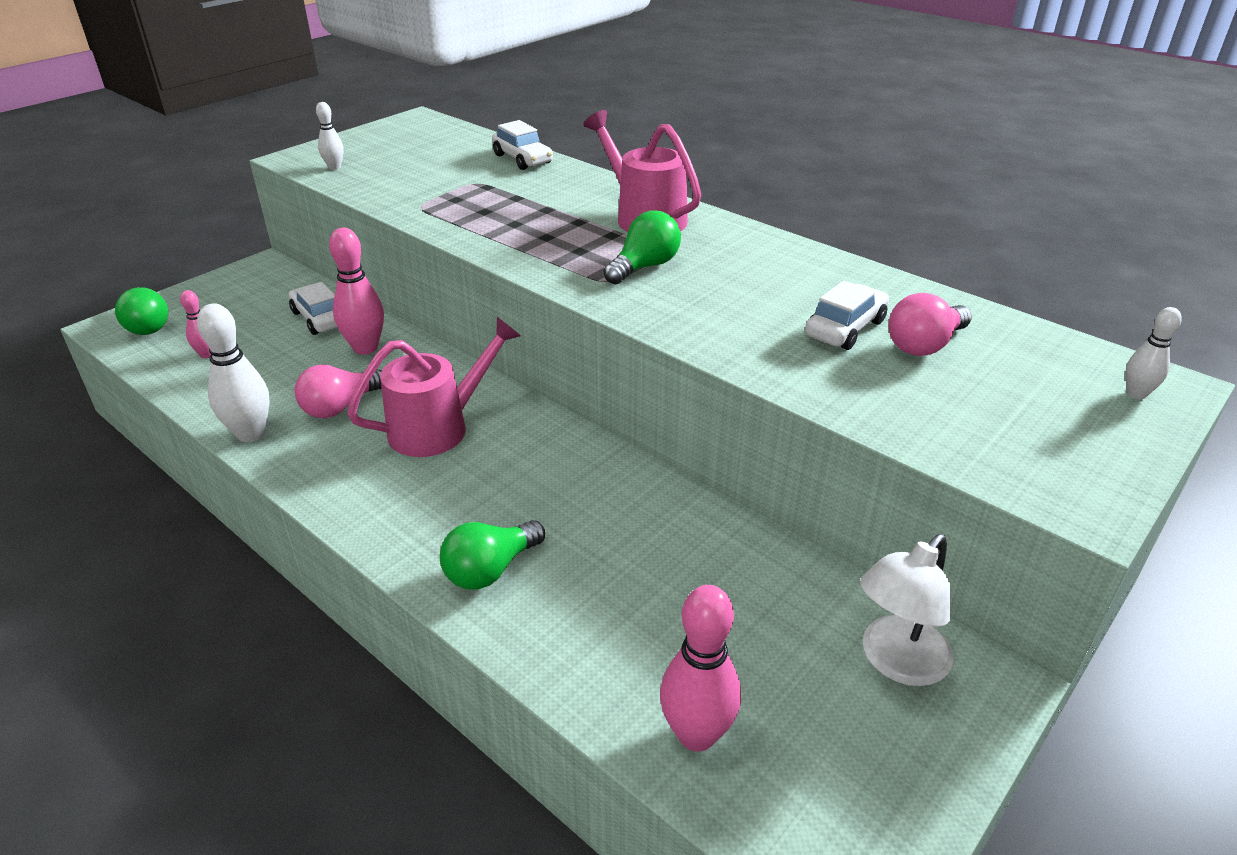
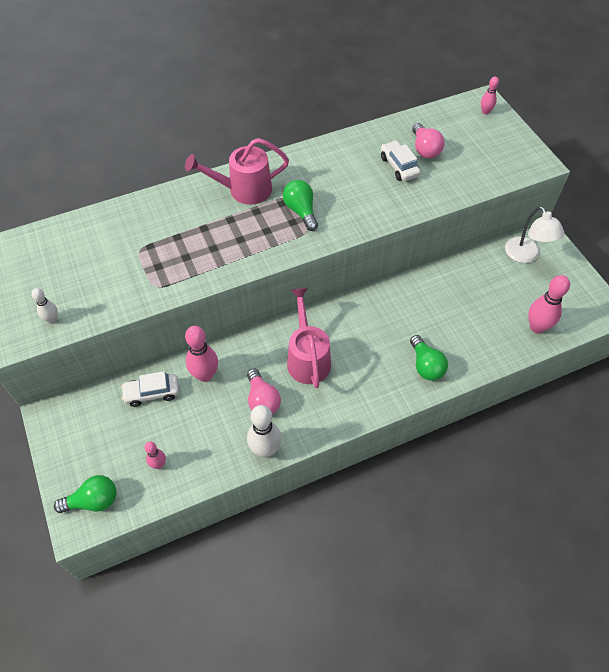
camera: 65 degrees left, 20 degrees up
white car [492,120,553,170] -> none
white bowling pin [1126,307,1182,399] -> pink bowling pin [481,77,499,114]

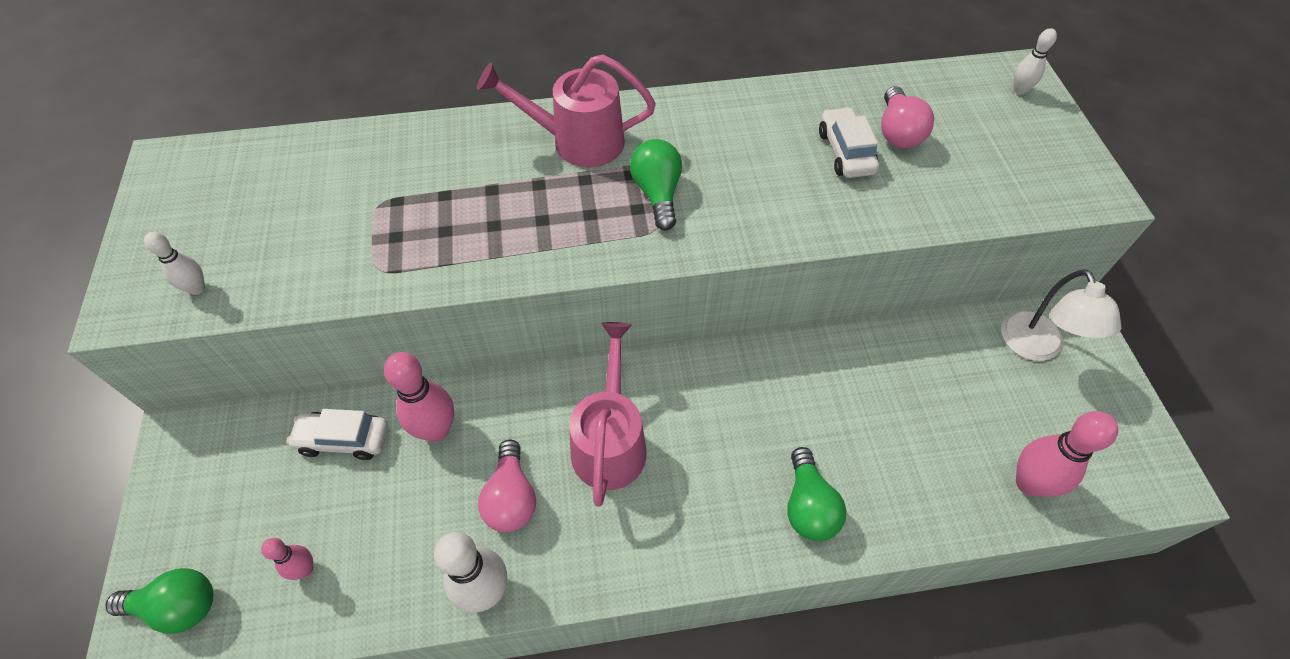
camera: 15 degrees right, 0 degrees up
pink bowling pin [481,77,499,114] -> white bowling pin [1013,28,1057,95]

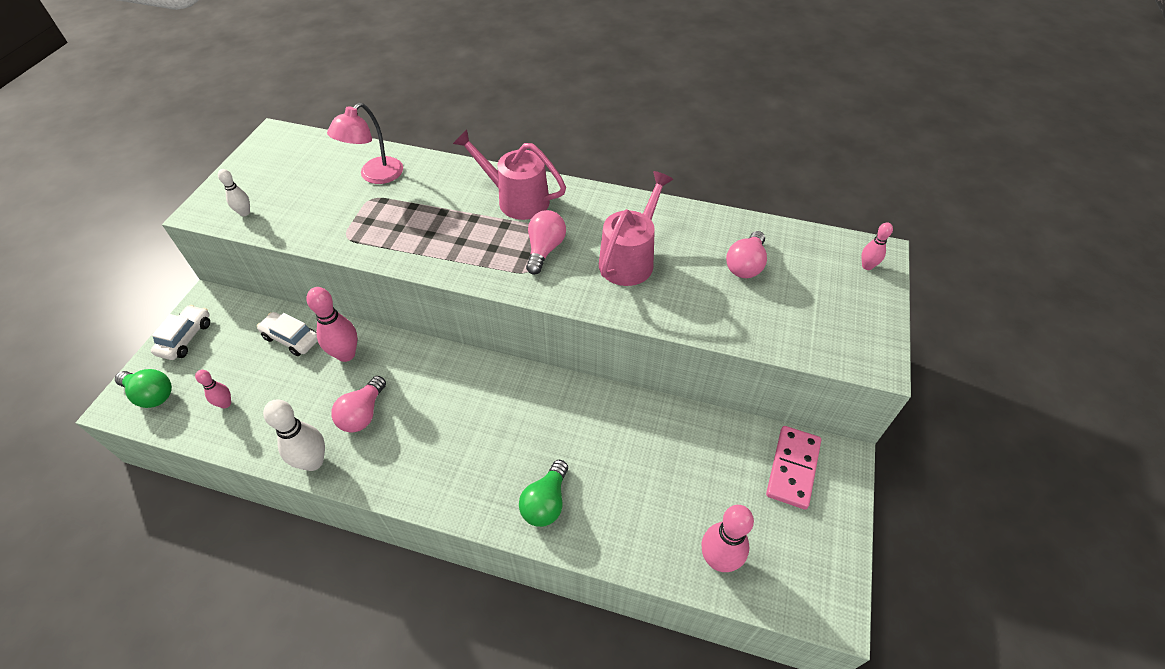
camera: 25 degrees right, 5 degrees down
pink watering can [569,322,647,507] -> pink watering can moved to [599,171,673,286]
green light bulb [630,139,682,230] -> pink light bulb [526,210,566,275]
white car [819,107,879,178] -> white car moved to [151,305,210,360]
white lamp [1001,269,1121,361] -> pink domino [766,426,821,510]
white bowling pin [1013,28,1057,95] -> pink bowling pin [862,222,893,270]
none -> pink lamp [327,103,403,184]

